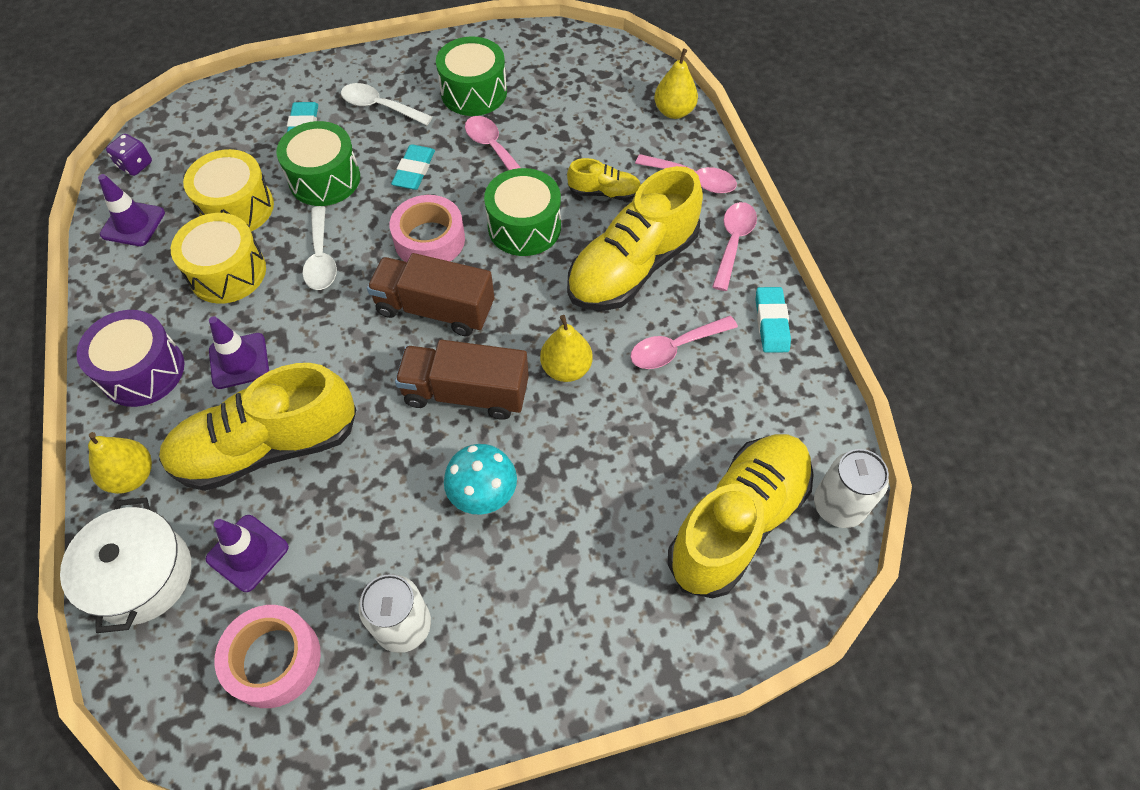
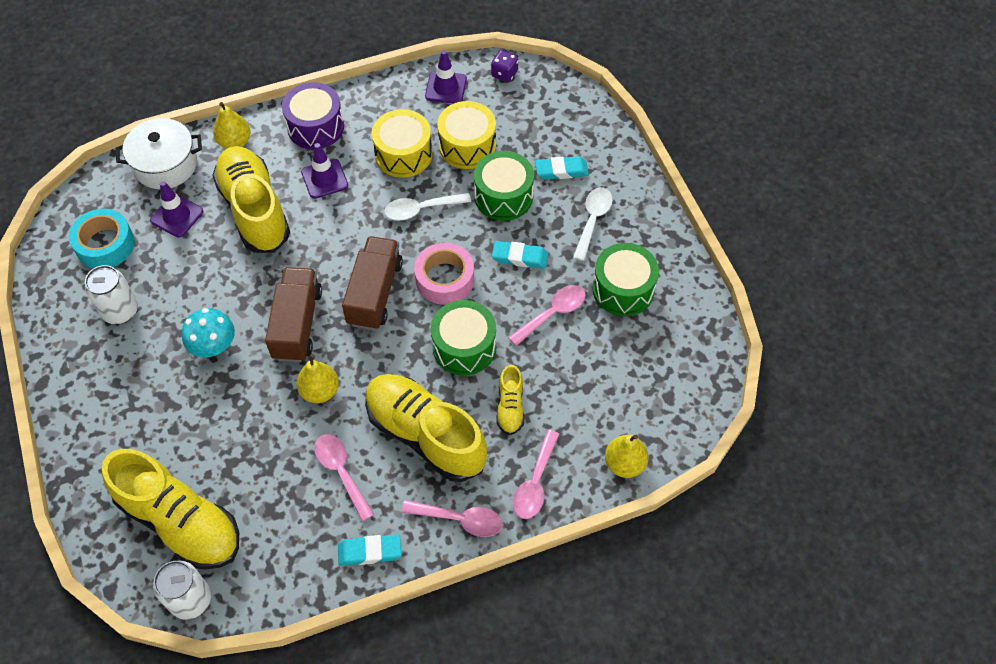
camera: 85 degrees right, 0 degrees up
pink tape [215,605,321,708] -> turquoise tape [69,209,135,268]

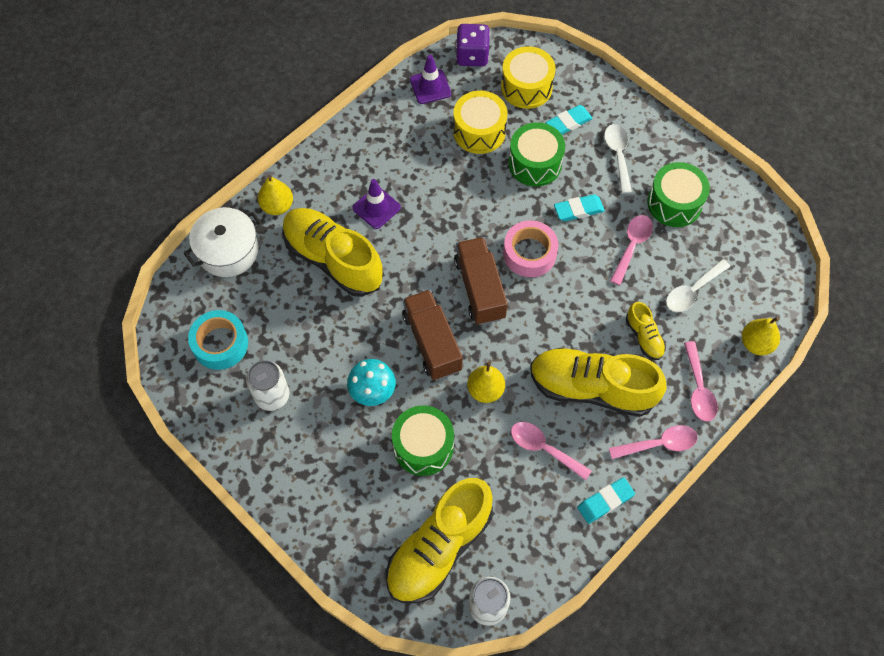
camera: 25 degrees left, 5 degrees up
yellow shoe [102,449,239,570] -> yellow shoe turned 120 degrees clockwise [386,478,493,603]
purple traffic cone [150,181,203,237] -> none
purple drum [282,82,344,149] -> none
yellow drum [372,109,433,178] -> yellow drum moved to [501,46,555,109]
white spoon [384,193,471,221] -> white spoon moved to [666,259,730,312]
green drum [431,300,496,375] -> green drum moved to [392,405,454,476]
purple dice [491,50,518,82] -> purple dice [456,24,490,67], size x1.57

